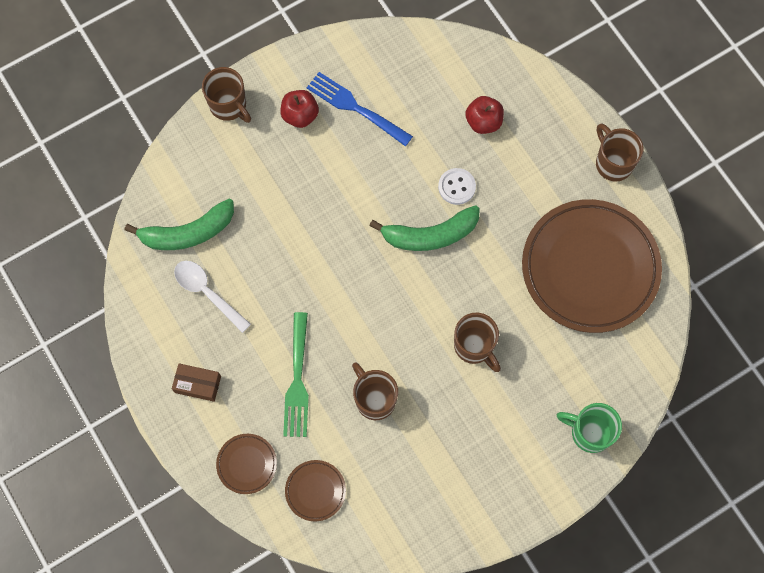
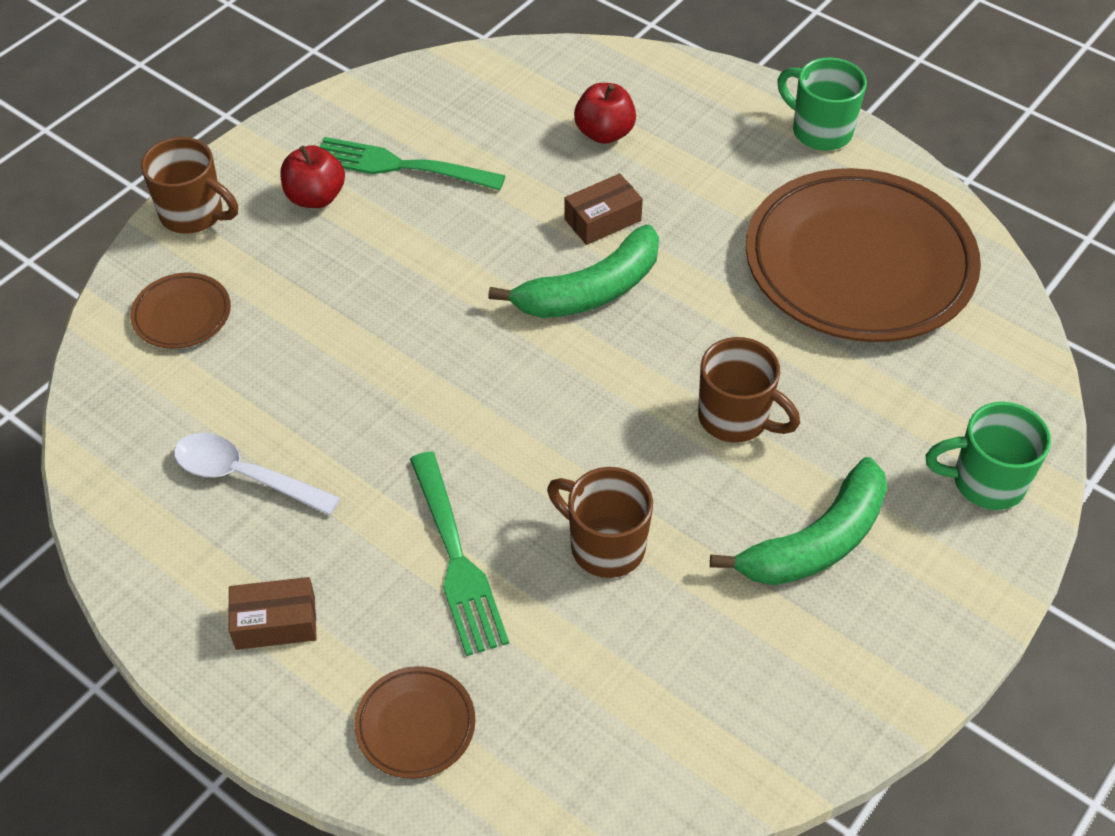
camera: 20 degrees left, 20 degrees down
green banana [125,199,234,250] -> green banana moved to [710,457,887,585]
brown plate [285,460,346,521] -> brown plate moved to [130,273,231,349]
blue fork [306,72,413,147] -> green fork [319,137,506,190]
white button [438,168,476,205] -> brown box [564,173,643,245]
brown mug [596,123,643,182] -> green mug [777,57,867,151]

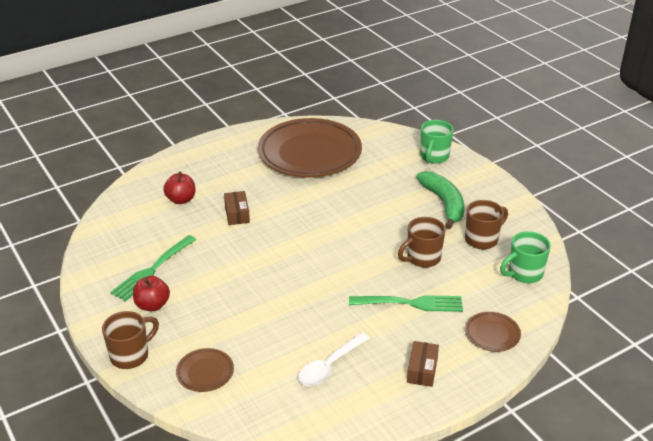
camera: 70 degrees left, 15 degrees down
green banana [488,225,659,318] -> none
brown mug [698,337,800,443] -> brown mug moved to [465,200,508,250]
green mug [777,57,867,151] -> green mug moved to [500,231,551,283]

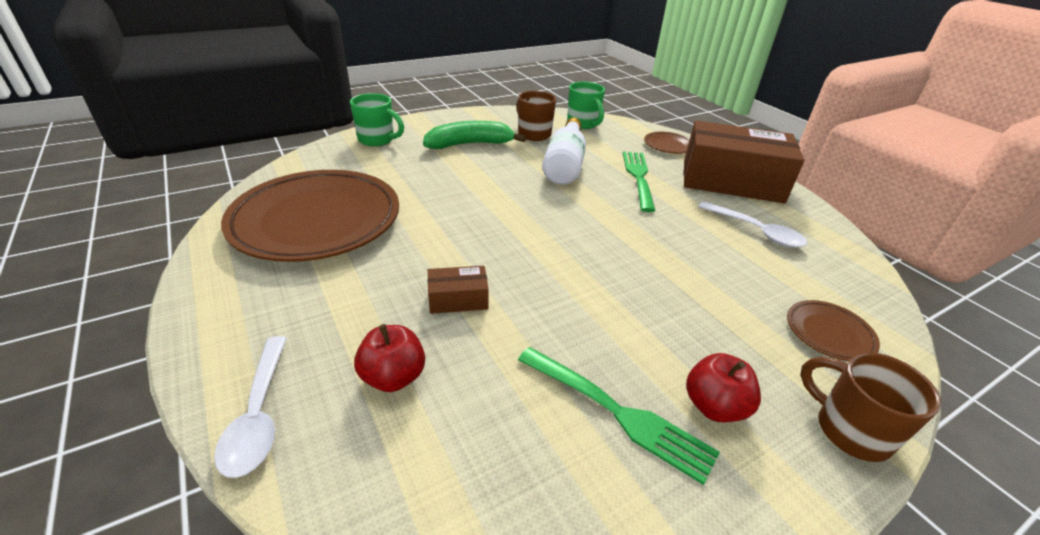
camera: 90 degrees left, 0 degrees up
brown mug [398,217,446,268] -> white bottle [542,118,586,185]
brown box [407,341,439,387] -> brown box [684,120,804,203], size x2.42
none -> white spoon [214,336,287,478]

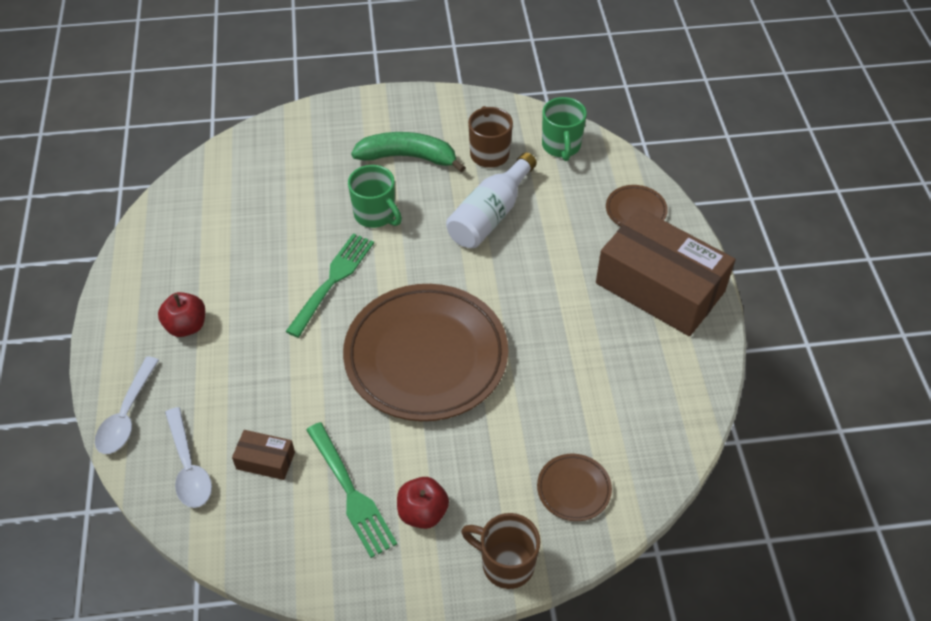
camera: 25 degrees right, 15 degrees up
brown plate [221,170,399,262] -> brown plate moved to [343,284,508,421]
green mug [350,93,404,146] -> green mug moved to [348,165,402,228]
red apple [354,324,425,392] -> red apple moved to [158,292,205,337]
brown box [428,266,489,314] -> brown box moved to [232,430,295,480]
green fork [623,151,656,212] -> green fork moved to [285,233,374,338]
white spoon [698,201,807,248] -> white spoon moved to [165,407,212,508]
brown mug [800,352,941,462] -> brown mug turned 45 degrees counterclockwise [461,513,540,589]

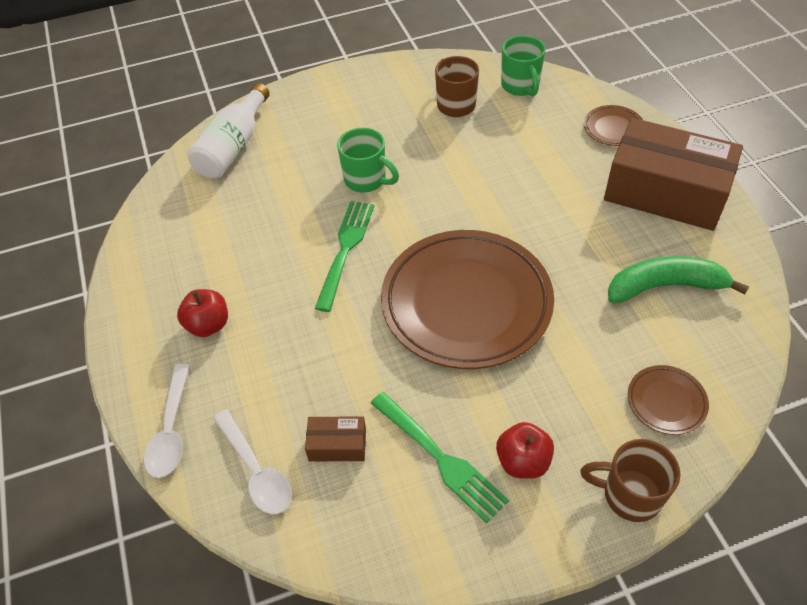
camera: 10 degrees left, 0 degrees up
green banana [351,132,466,172] -> green banana moved to [608,256,749,303]
white bottle [446,152,537,248] -> white bottle moved to [187,83,270,179]

